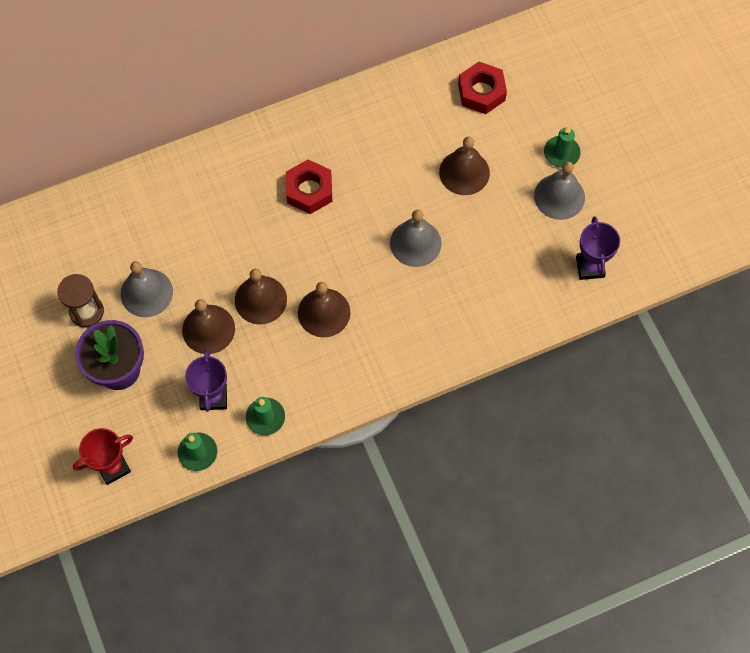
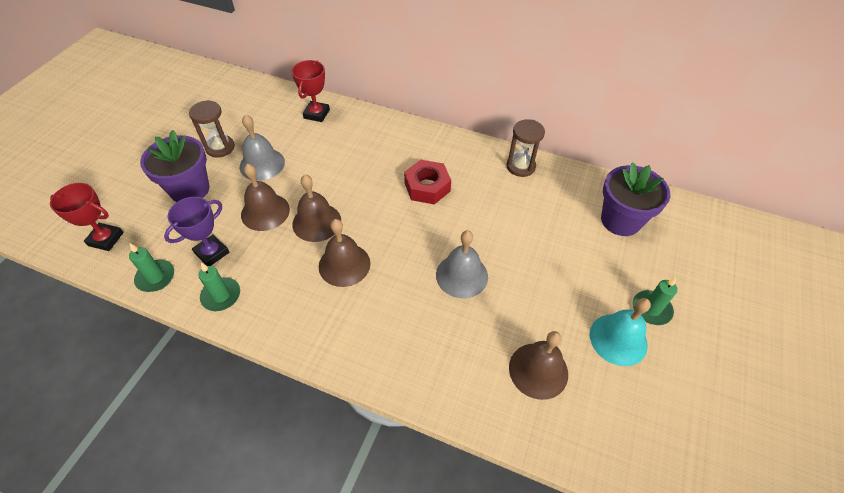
camera: 45 degrees right, 15 degrees down
brown bell [439,137,490,195] -> brown bell moved to [509,331,568,400]
red nut [458,62,507,114] -> purple flower pot [601,162,670,236]
grey bell [534,162,585,220] -> turquoise bell [590,298,651,366]
purple trophy [576,217,620,280] -> none
none -> red trophy [291,60,330,122]
none -> brown hourglass [506,119,545,177]

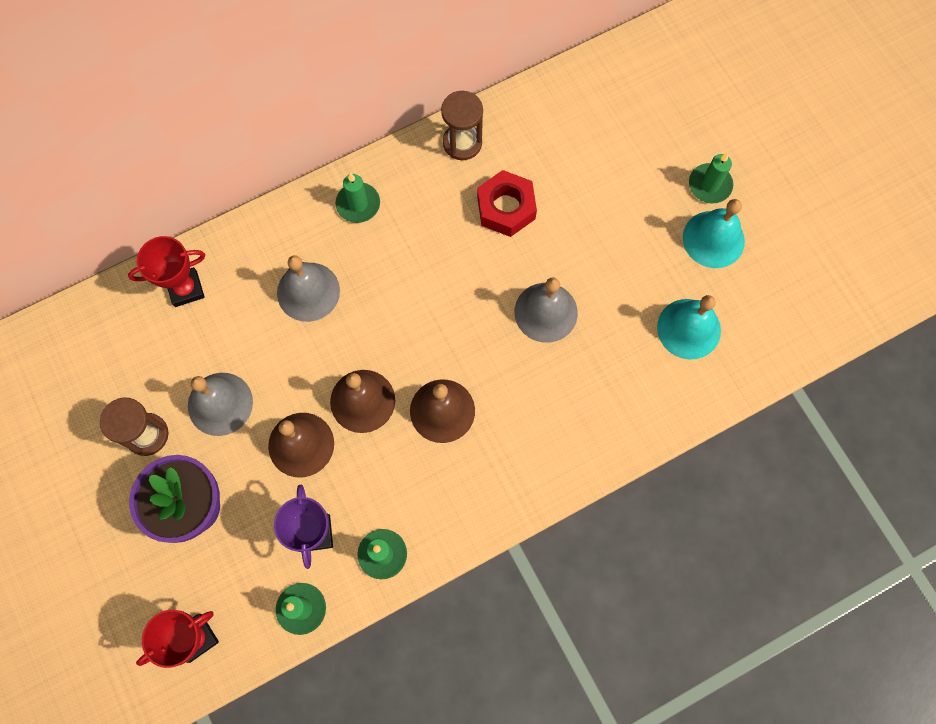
camera: 50 degrees left, 20 degrees up
red trophy [291,60,330,122] -> red trophy turned 75 degrees counterclockwise [128,236,205,307]
red nut [404,160,451,205] -> red nut moved to [477,170,537,237]
brown bell [509,331,568,400] -> turquoise bell [657,295,721,359]
purple flower pot [601,162,670,236] -> none
none -> grey bell [277,255,340,322]
none -> green candle [335,173,380,223]

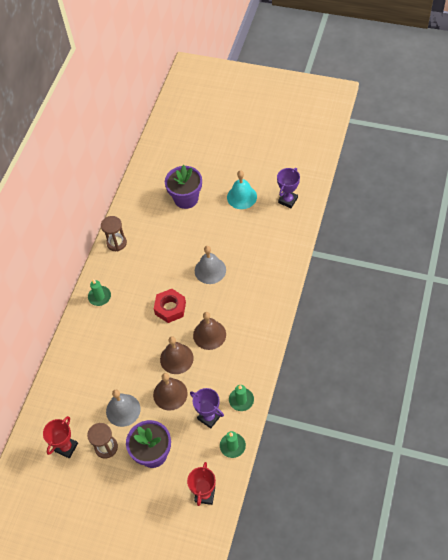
camera: 40 degrees left, 15 degrees down
red trophy [128,236,205,307] -> red trophy moved to [43,416,78,459]
grey bell [277,255,340,322] -> none
red nut [477,170,537,237] -> red nut moved to [154,289,186,323]
turquoise bell [657,295,721,359] -> none
green candle [689,152,733,203] -> none
none -> purple flower pot [165,165,202,209]
none -> purple trophy [277,168,300,208]

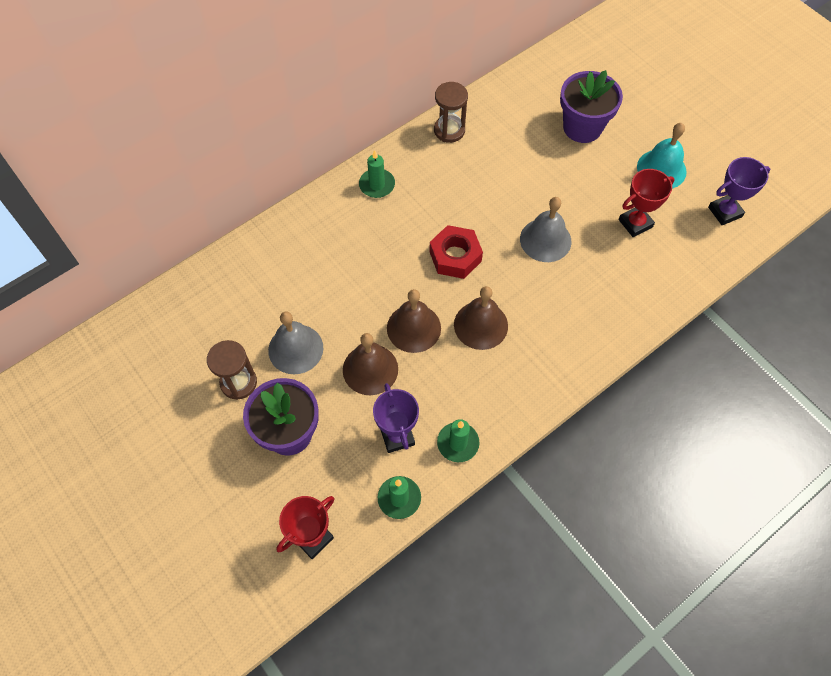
camera: 30 degrees right, 5 degrees up
red trophy [43,416,78,459] -> red trophy moved to [619,169,675,237]

